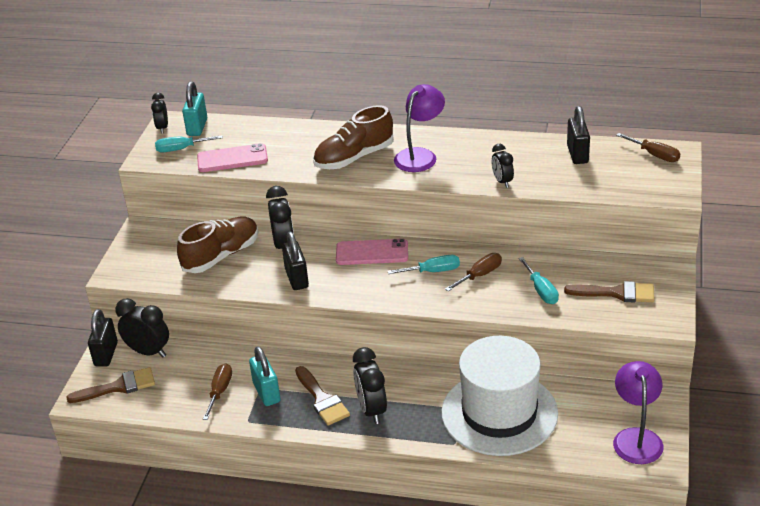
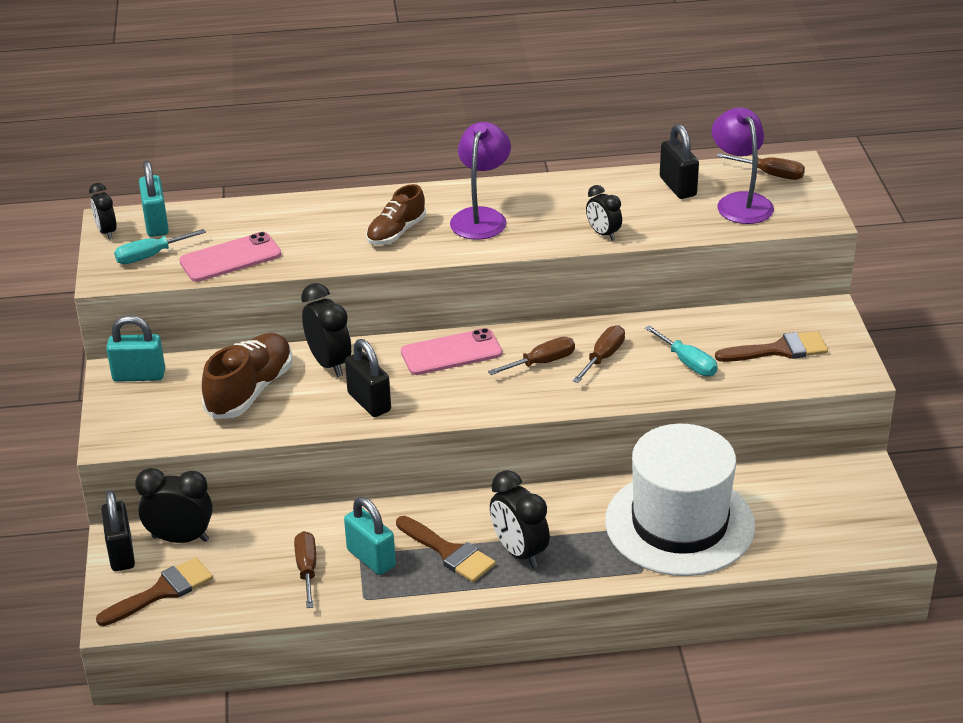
camera: 20 degrees left, 0 degrees up
brown shoe [313,105,394,169] -> brown shoe [366,184,426,245], size x0.65
turquoise screwdriver [388,255,460,274] -> brown screwdriver [488,337,575,375]
purple lamp [613,361,664,464] -> purple lamp moved to [712,107,774,224]
none -> turquoise padlock [106,315,165,382]

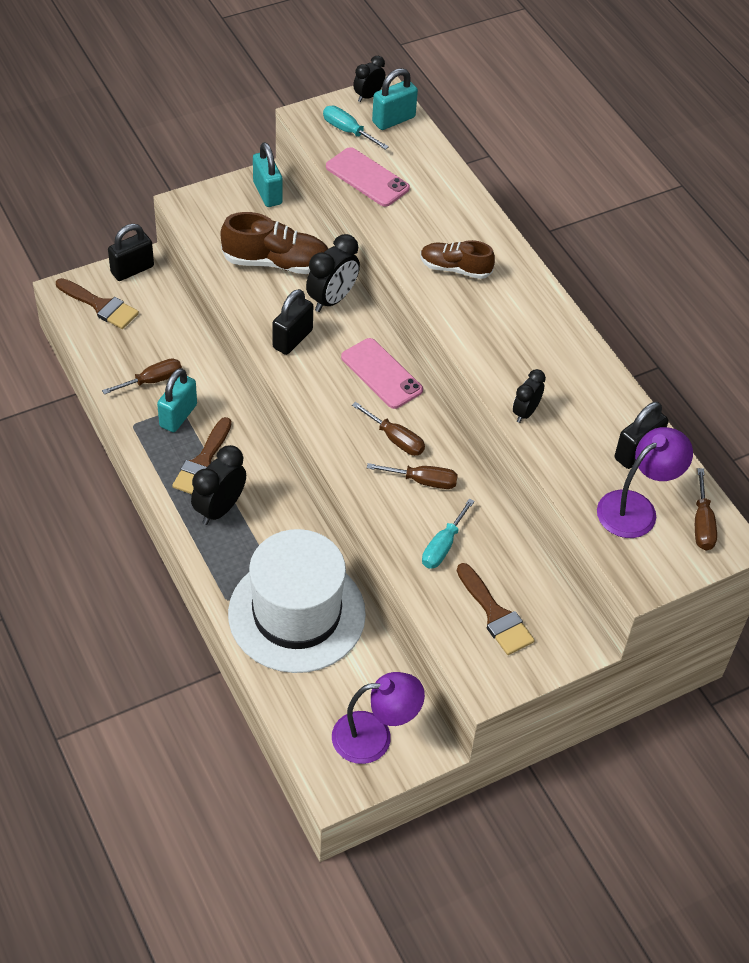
camera: 65 degrees right, 15 degrees up
black clock [135,468,213,543] -> none
purple lamp [450,122,511,240] -> purple lamp moved to [332,672,425,764]

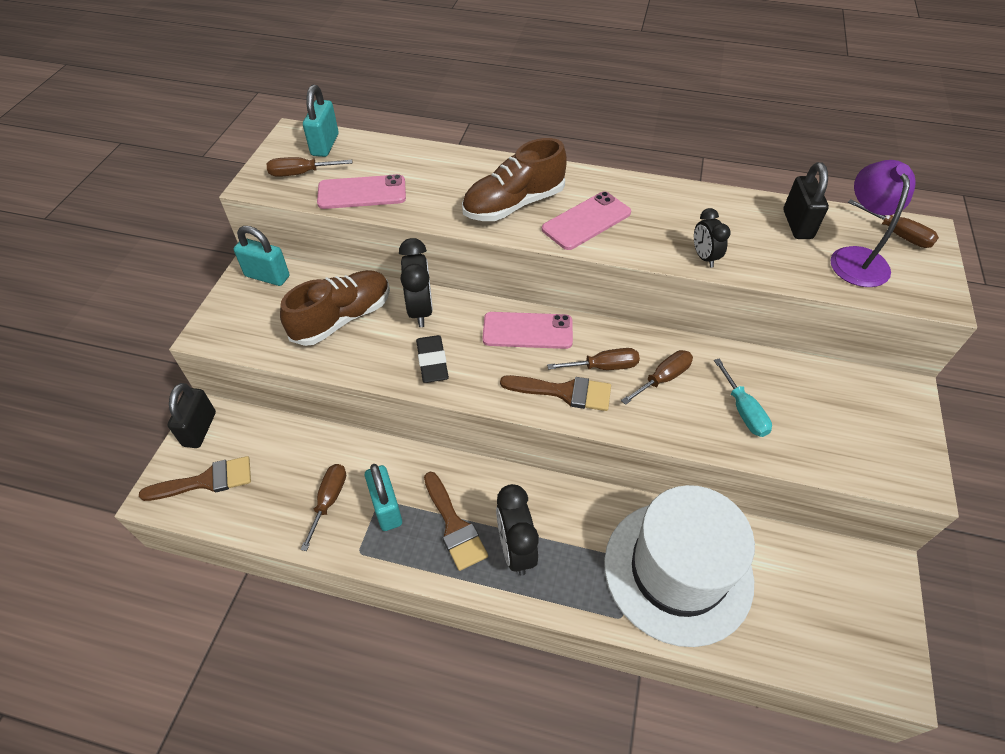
camera: 45 degrees left, 0 degrees up
black padlock [272,289,313,355] -> black eraser [416,335,449,383]
turquoise screwdriver [323,106,389,150] -> brown screwdriver [266,157,352,177]
purple lamp [332,672,425,764] -> none
black clock [353,56,386,102] -> none
brown shoe [420,240,495,279] -> brown shoe [462,138,567,221], size x1.54
brown brush [457,563,535,655] -> brown brush moved to [500,375,611,411]
none -> pink phone [542,191,631,250]

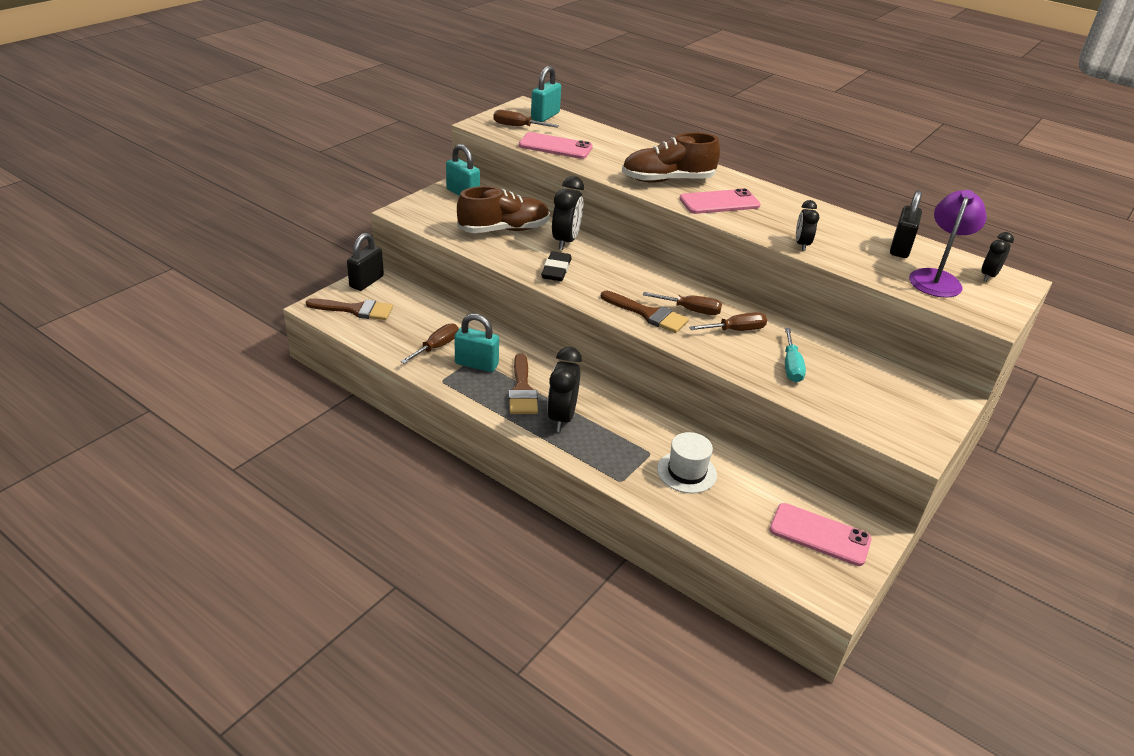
camera: 20 degrees right, 15 degrees down
turquoise padlock [365,464,402,531] -> turquoise padlock turned 75 degrees counterclockwise [454,313,499,372]
pink phone [482,312,573,349] -> pink phone moved to [770,503,872,566]
white hat [604,485,755,647] -> white hat [657,432,717,493], size x0.45
brown screwdriver [848,199,939,248] -> black clock [981,232,1014,281]

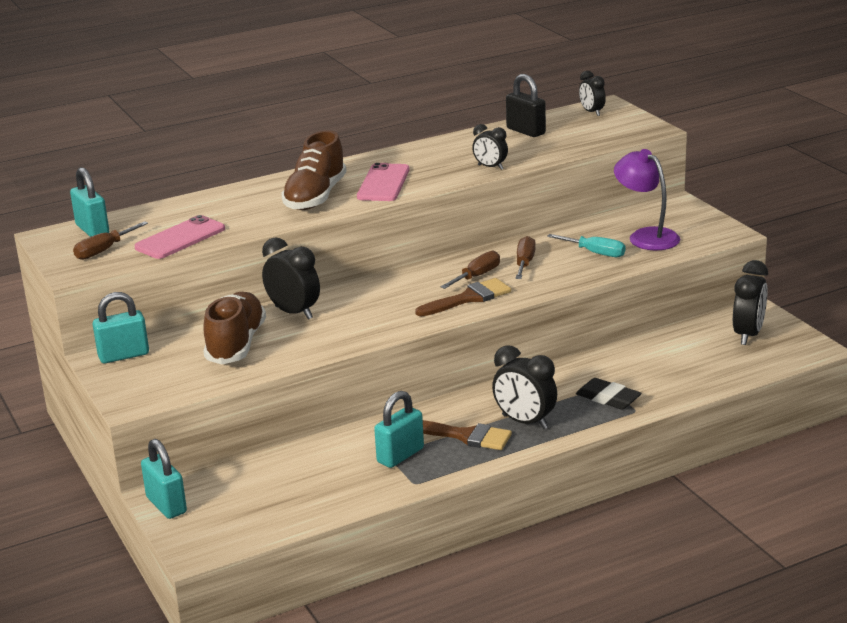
camera: 60 degrees left, 10 degrees down
brown brush [305,298,393,320] -> none
black padlock [347,233,384,291] -> turquoise padlock [141,439,187,519]
brown screwdriver [401,323,459,364] -> none
black eraser [541,251,572,281] -> black eraser moved to [576,378,642,409]
white hat [657,432,717,493] -> none
pink phone [770,503,872,566] -> black clock [733,260,768,345]
purple lamp [909,190,987,298] -> purple lamp moved to [614,149,680,250]

